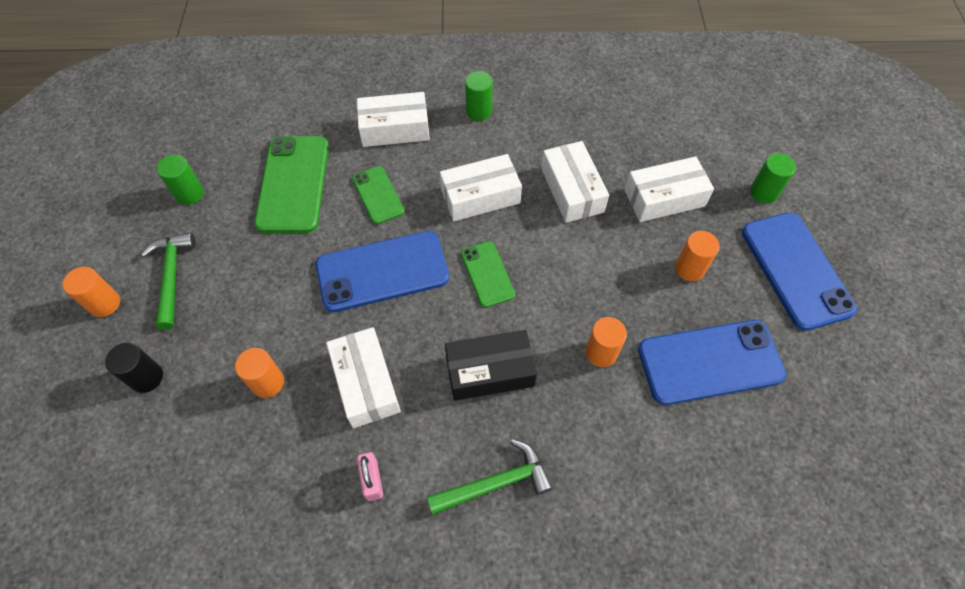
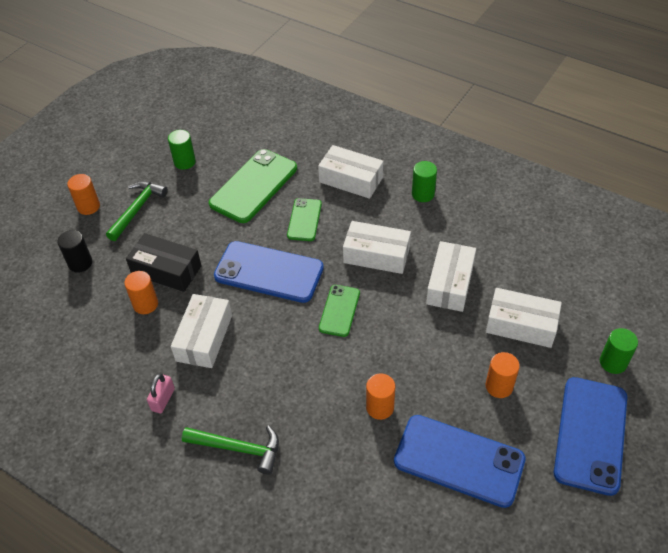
camera: 35 degrees right, 10 degrees down
black box [445,330,537,401] -> black box moved to [126,233,201,292]

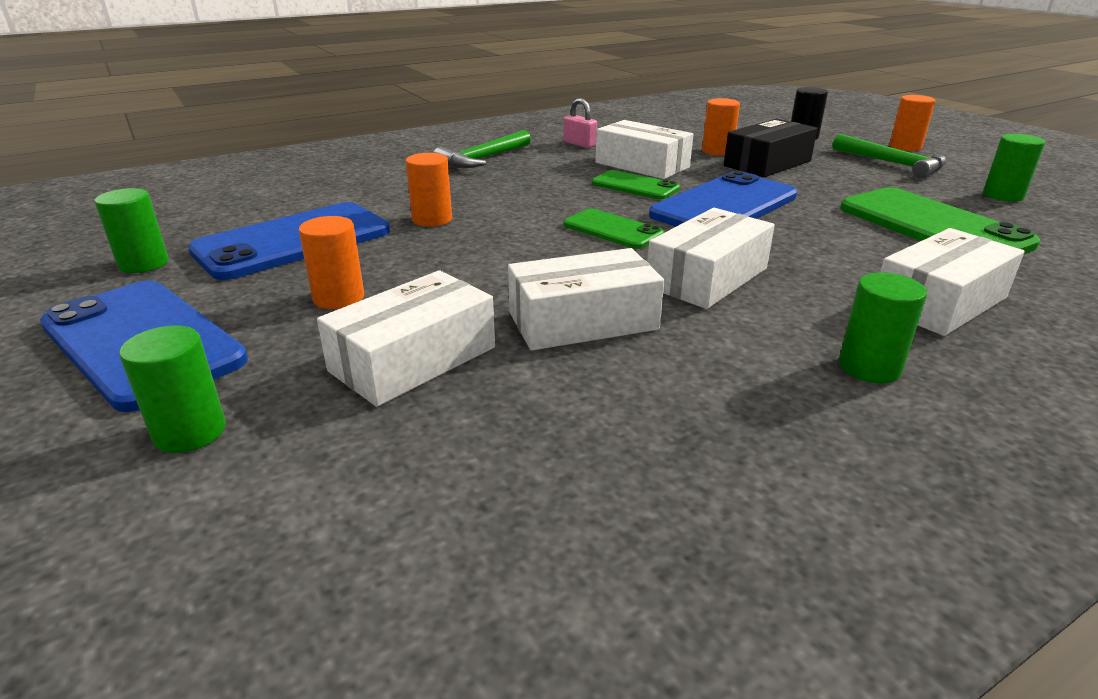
camera: 115 degrees right, 20 degrees down
green phone [287,198,322,241] -> green phone moved to [592,170,680,200]
white box [426,241,476,312] -> white box turned 60 degrees counterclockwise [508,248,664,350]
none -> green cylinder [95,188,169,273]

